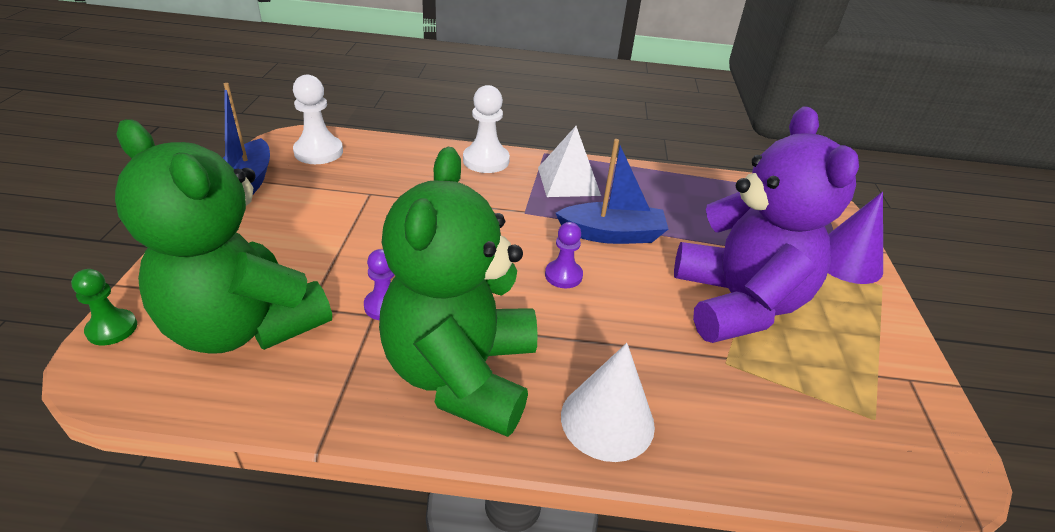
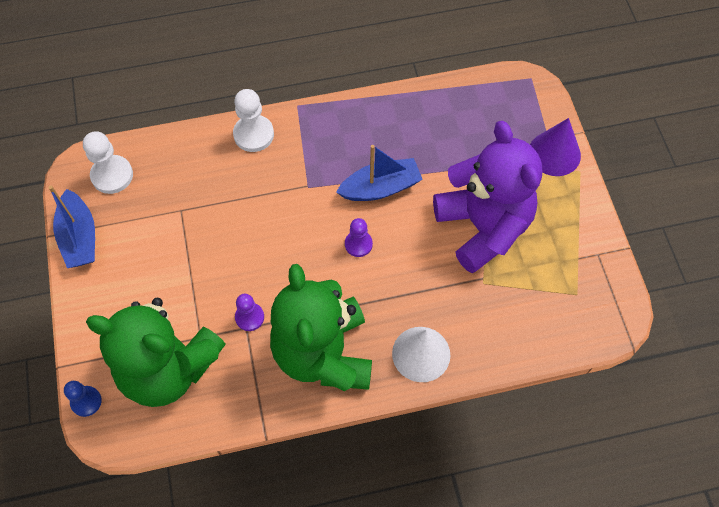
camera: 15 degrees left, 25 degrees up
green pawn [71,269,137,345] -> blue pawn [64,381,102,417]
white pyramid [538,126,601,197] -> none

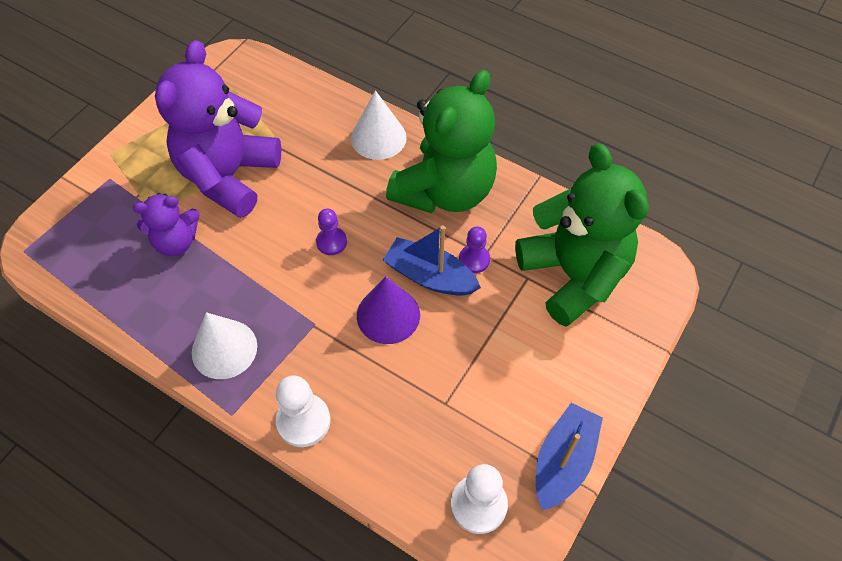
camera: 135 degrees left, 5 degrees down
blue pawn [64,381,102,417] -> none
blue boat [336,145,423,201] -> blue boat moved to [383,226,481,296]
purple cone [530,118,581,176] -> purple cone moved to [357,276,420,344]
none -> purple teddy bear [133,193,200,256]
none -> white cone [192,312,257,379]

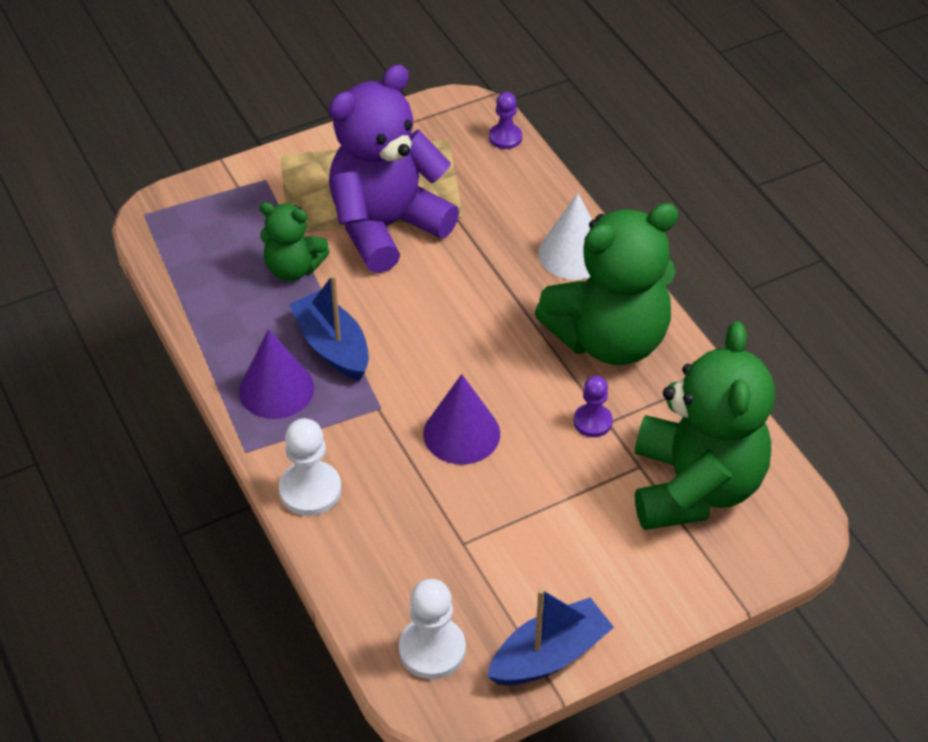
camera: 30 degrees right, 10 degrees down
purple teddy bear [133,193,200,256] -> green teddy bear [259,202,330,281]
white cone [192,312,257,379] -> purple cone [239,329,315,419]
purple pawn [316,209,347,255] -> purple pawn moved to [489,92,522,149]
blue boat [383,226,481,296] -> blue boat moved to [289,275,369,380]

